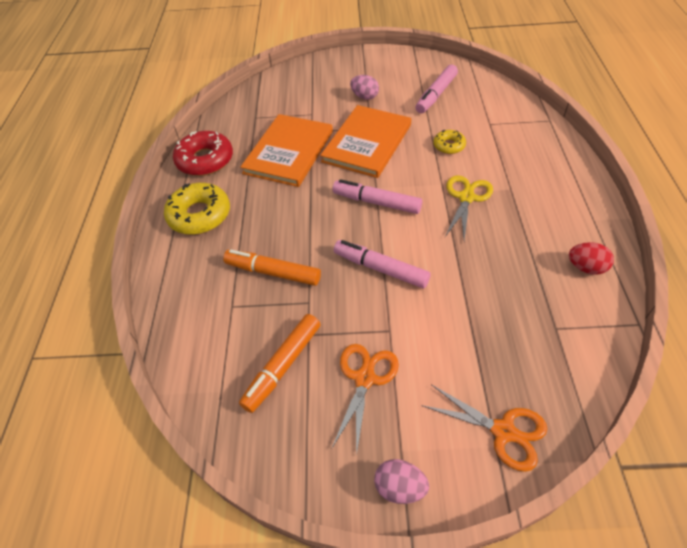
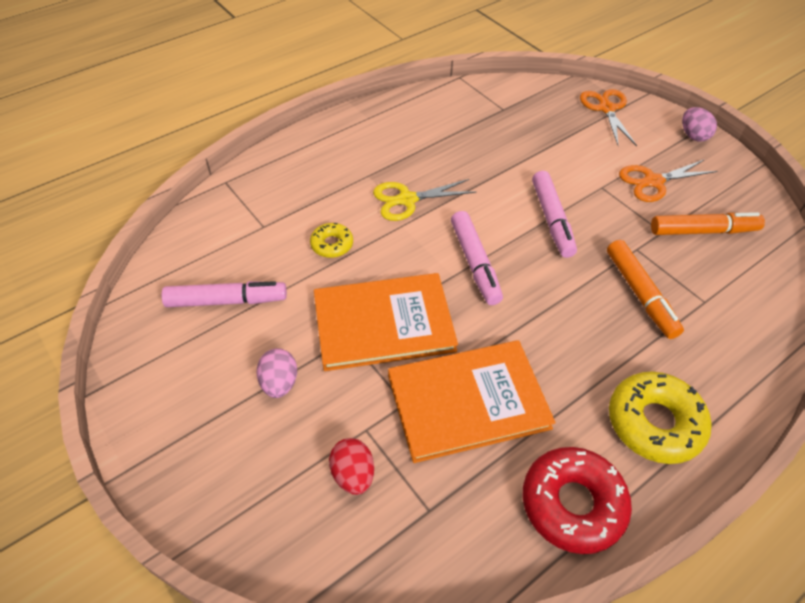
camera: 130 degrees left, 0 degrees up
red egg [569,242,614,275] -> red egg moved to [329,438,374,495]

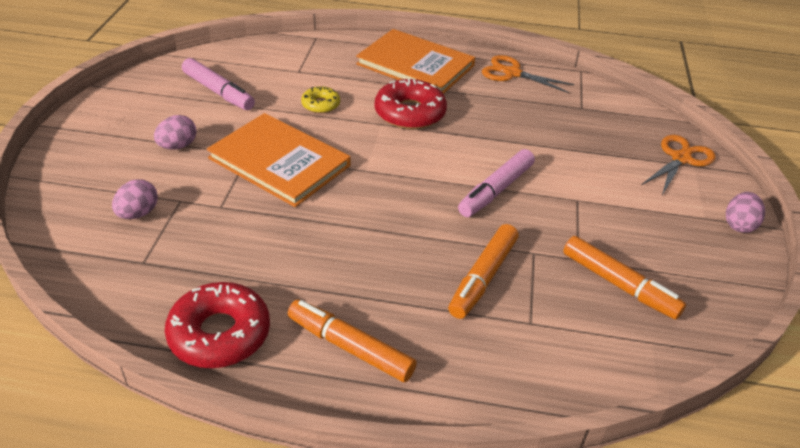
camera: 45 degrees right, 10 degrees down
red egg [329,438,374,495] -> pink egg [112,179,158,219]
yellow scissors [373,179,476,221] -> red donut [375,79,447,130]
orange book [388,340,555,463] -> orange book moved to [356,29,475,94]
pink marker [451,211,503,305] -> none
yellow donut [609,371,712,464] -> orange marker [288,299,417,382]
orange scissors [619,159,717,202] -> orange scissors moved to [482,55,575,93]

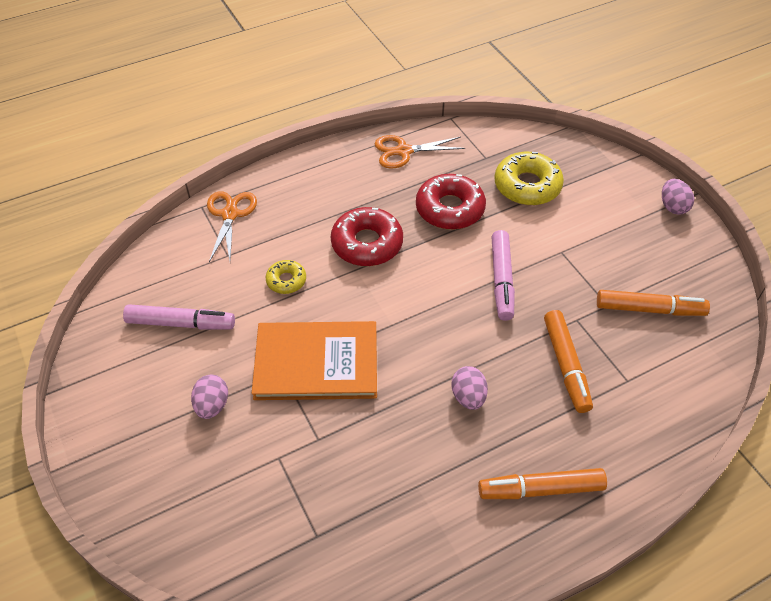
camera: 35 degrees left, 10 degrees up
pink egg [112,179,158,219] -> pink egg moved to [452,366,488,410]
red donut [165,282,270,368] -> red donut moved to [416,174,486,230]
orange book [356,29,475,94] -> none
orange scissors [641,135,716,195] -> orange scissors moved to [207,191,257,262]
none -> yellow donut [494,152,564,205]

